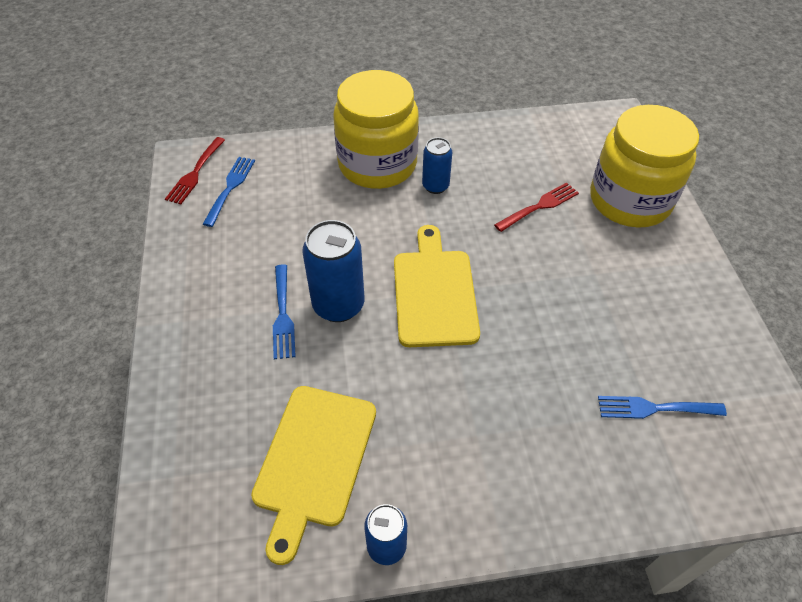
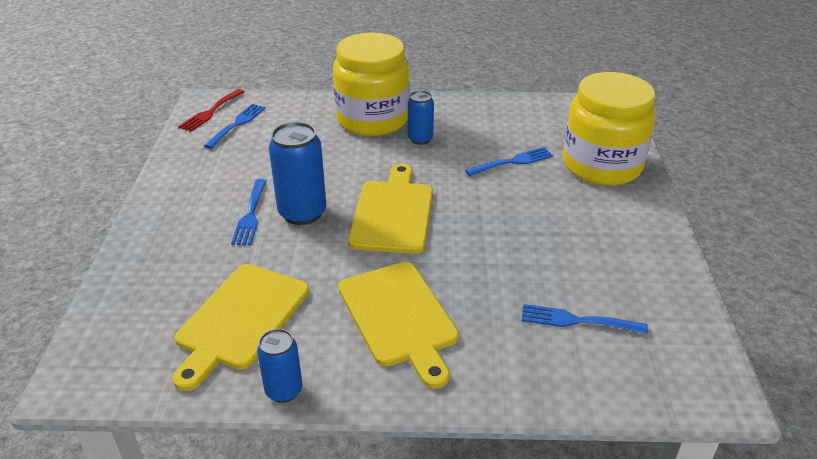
camera: 10 degrees right, 15 degrees down
red fork [494,182,579,232] -> blue fork [465,147,554,176]
none -> yellow cutting board [338,262,459,389]

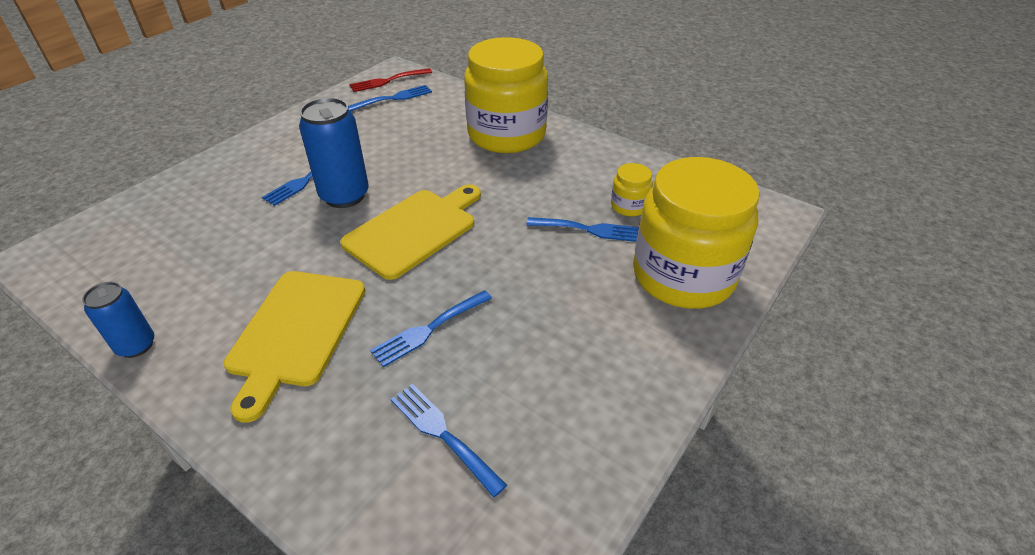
camera: 35 degrees right, 5 degrees up
yellow cutting board [172,264,309,391] -> none
blue can [408,91,434,145] -> none
none -> blue fork [370,290,492,367]
none -> yellow jar [611,163,653,217]

